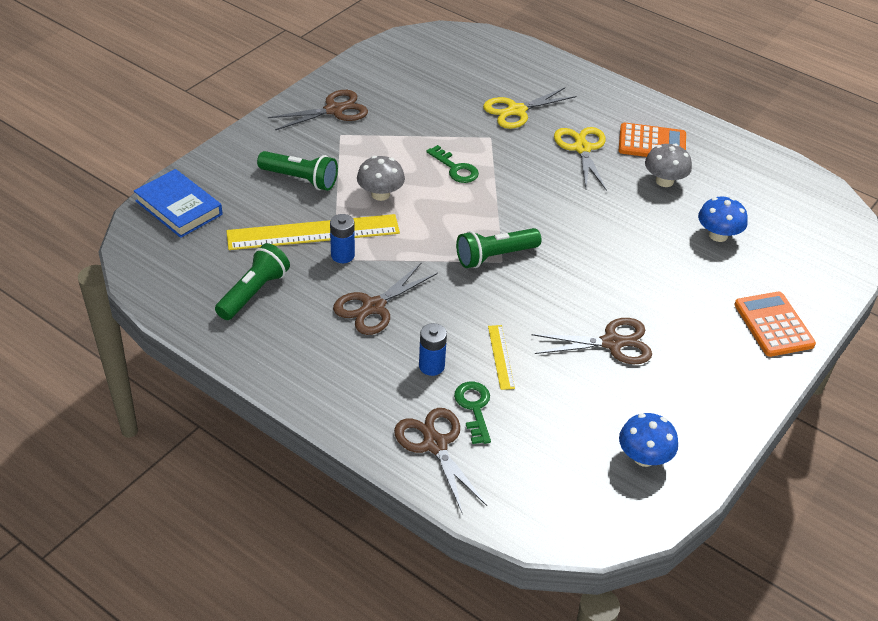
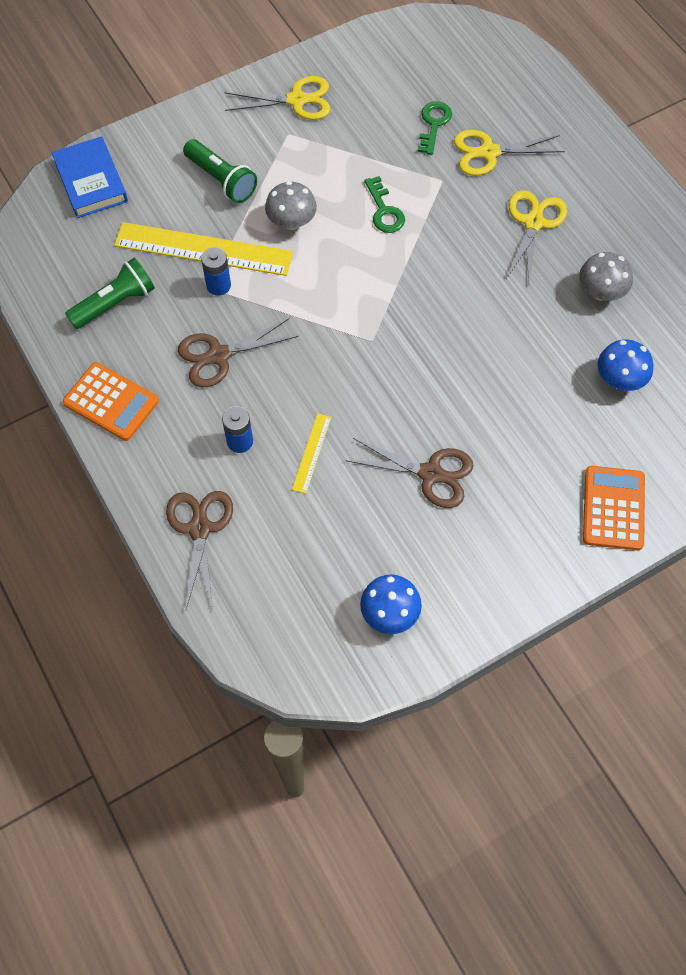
camera: 25 degrees right, 20 degrees up
brown scissors [268,90,368,130] -> yellow scissors [225,76,330,120]
green key [454,382,491,444] -> green key moved to [418,101,452,155]
green flashlight [456,228,542,268] -> none
orange calculator [619,123,686,157] -> orange calculator moved to [63,362,159,441]

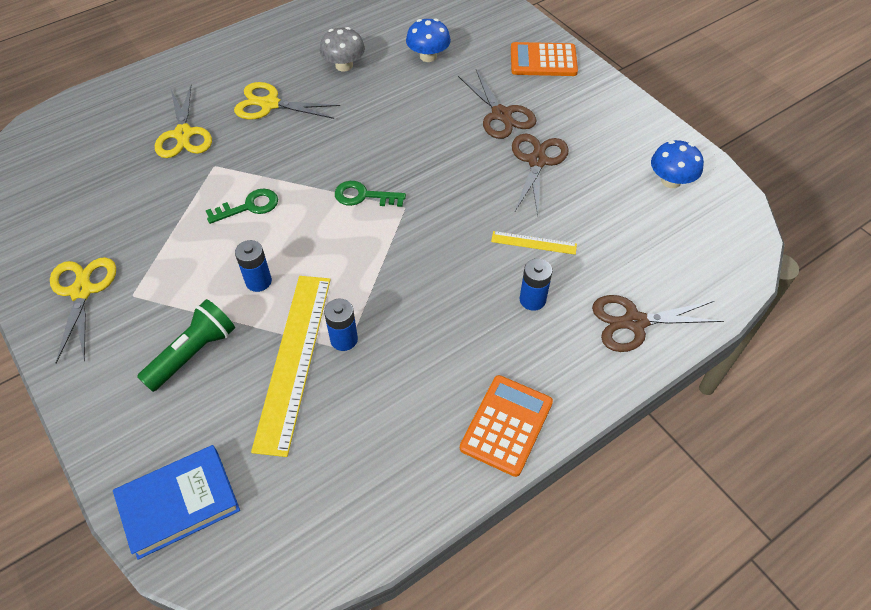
camera: 95 degrees left, 10 degrees down
green flashlight [65,258,155,329] -> none
brown scissors [178,318,299,388] -> brown scissors moved to [458,69,537,139]
grey mushroom [265,181,317,230] -> blue battery [235,240,272,292]
green key [418,101,452,155] -> green key moved to [335,181,406,207]

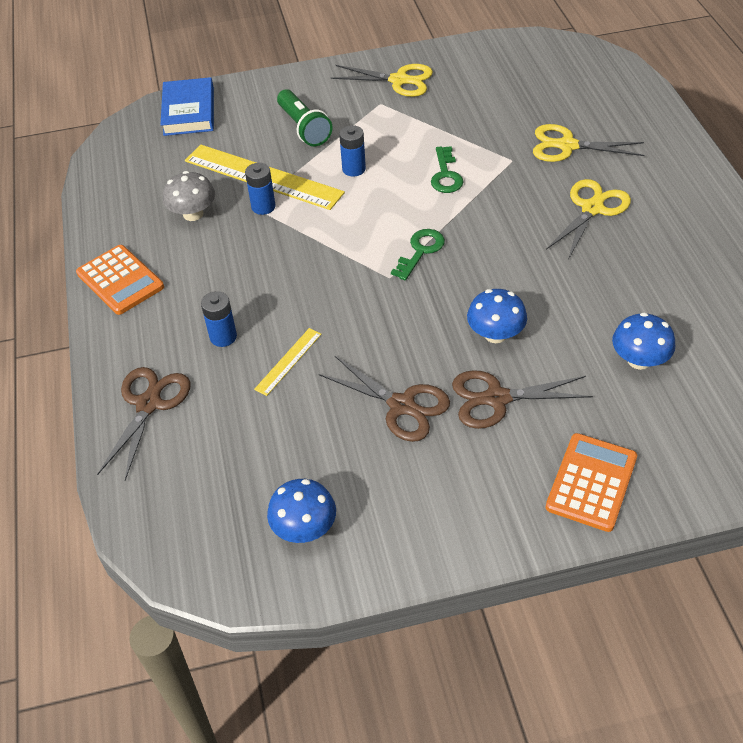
camera: 115 degrees right, 5 degrees down
grey mushroom [320,27,365,71] -> grey mushroom moved to [163,171,215,221]
none -> blue mushroom [467,289,527,343]

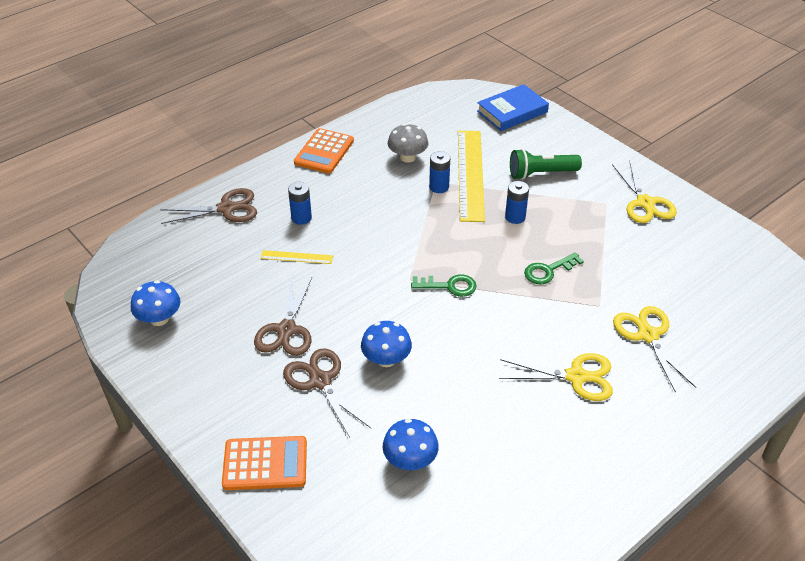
camera: 60 degrees right, 5 degrees down
green flashlight [277,89,333,146] -> green flashlight turned 45 degrees clockwise [510,149,582,180]

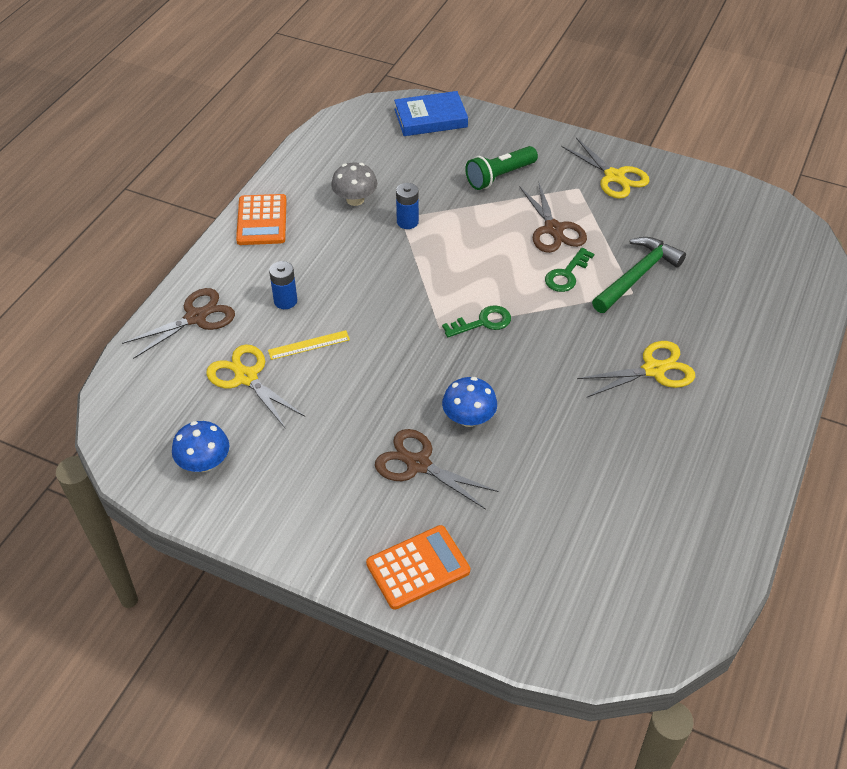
camera: 25 degrees left, 5 degrees up
brown scissors [254,276,312,356] -> brown scissors moved to [519,181,587,253]
blue mushroom [383,419,439,470] -> none
yellow ruler [458,131,485,222] -> none
blue book [477,84,549,131] -> blue book turned 45 degrees clockwise [394,91,468,136]
blue battery [505,181,529,224] -> none
yellow scissors [613,306,696,393] -> yellow scissors moved to [206,345,305,428]
none -> green hammer [592,237,686,313]

